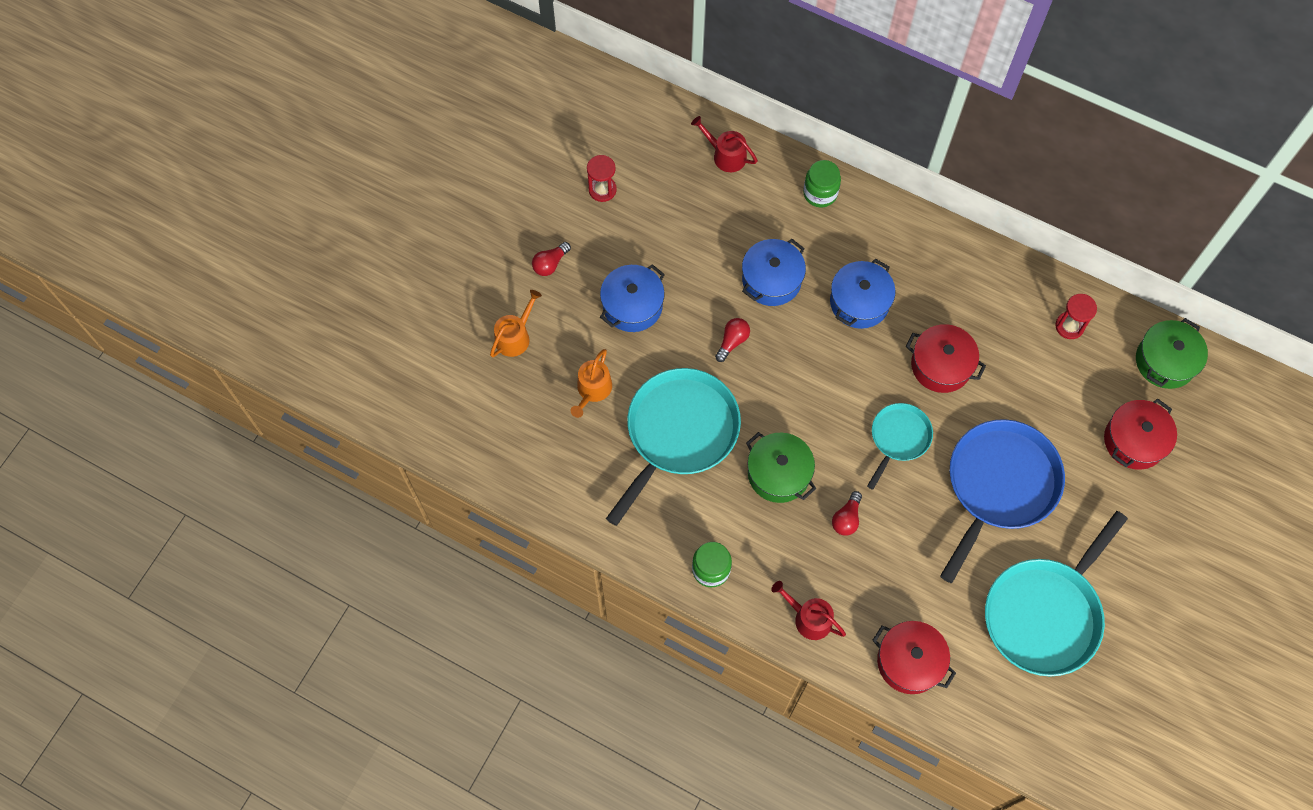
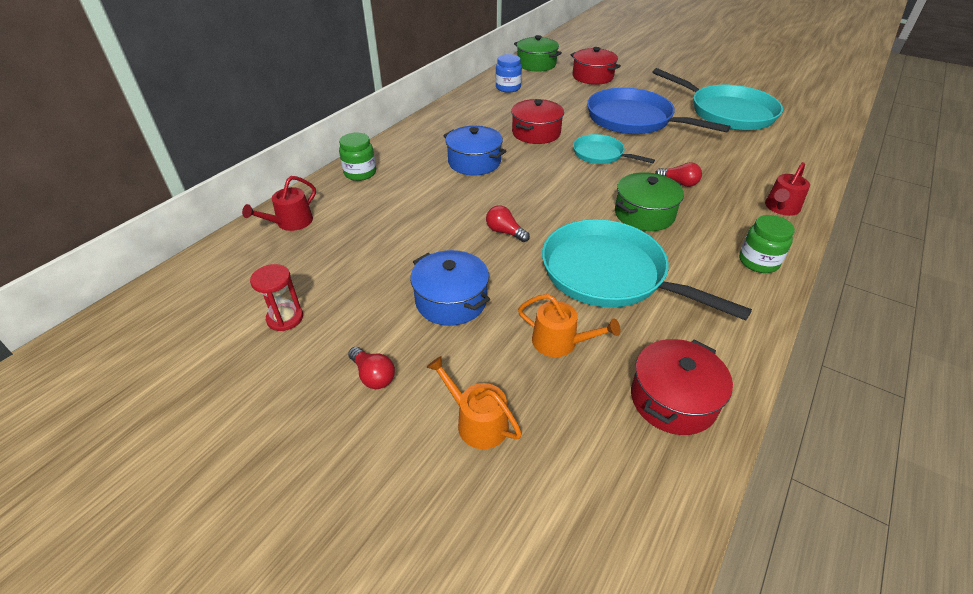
camera: 85 degrees left, 25 degrees down
blue pot [742,239,806,306] -> none
red pot [872,621,956,694] -> red pot moved to [631,339,733,435]
red hourglass [1055,294,1097,339] -> blue jar [496,54,522,93]

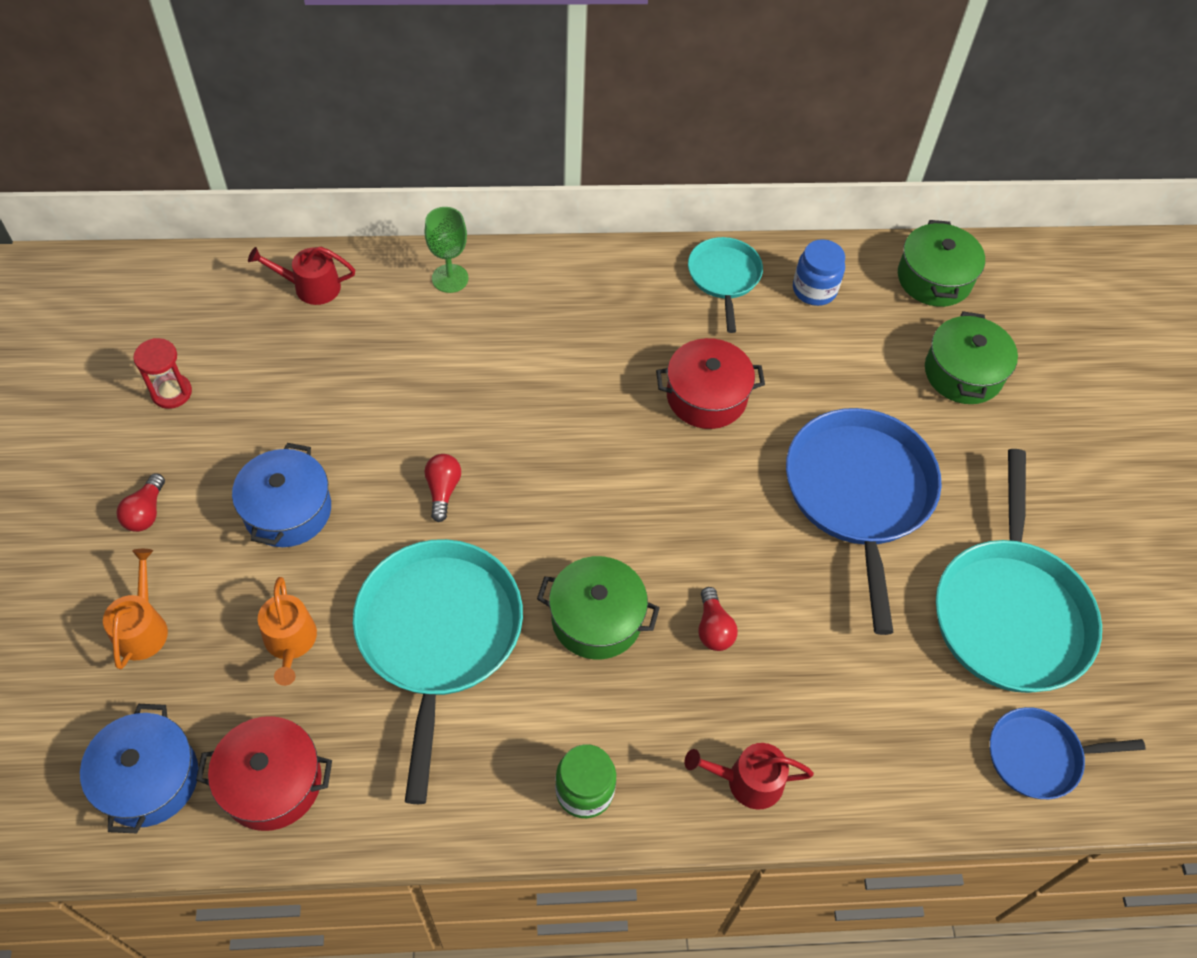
camera: 50 degrees right, 15 degrees up
green jar [339,133,376,181] -> green goblet [424,207,468,293]
blue pot [443,126,507,175] -> blue pot moved to [80,704,198,833]
red pot [571,47,621,85] -> green pot [925,311,1018,404]
turquoise pan [573,134,655,164] -> turquoise pan moved to [688,237,763,333]
none -> blue pan [990,707,1146,799]

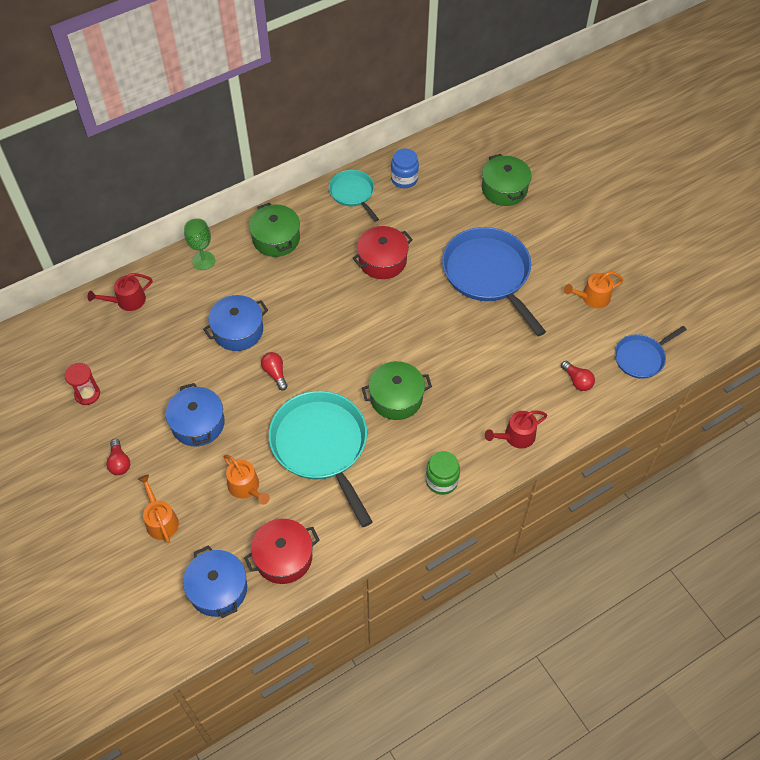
camera: 25 degrees left, 0 degrees up
red light bulb [698,587,738,651] -> red light bulb moved to [561,361,595,391]
green pot [898,220,985,307] -> green pot moved to [249,203,300,257]
turquoise pan [936,449,1102,693] -> orange watering can [564,271,623,308]
none -> blue pot [203,295,268,351]

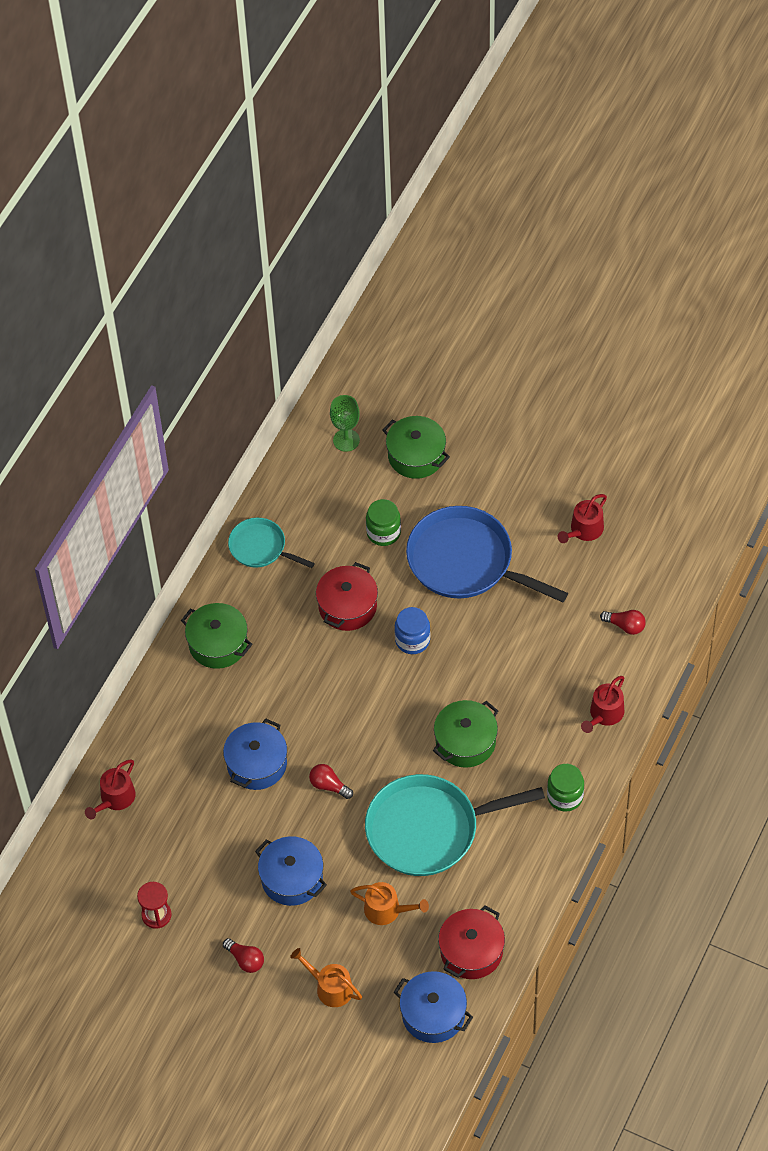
camera: 30 degrees left, 0 degrees up
green goblet [184,218,215,270] -> green goblet moved to [330,395,360,452]
turquoise pan [269,391,373,527] -> turquoise pan turned 45 degrees counterclockwise [365,774,545,876]
blue jar [391,149,419,188] -> blue jar moved to [394,607,430,654]
orange watering can [564,271,623,308] -> red watering can [558,494,607,543]
blue pan [615,326,687,379] -> none
none -> green jar [366,499,401,546]

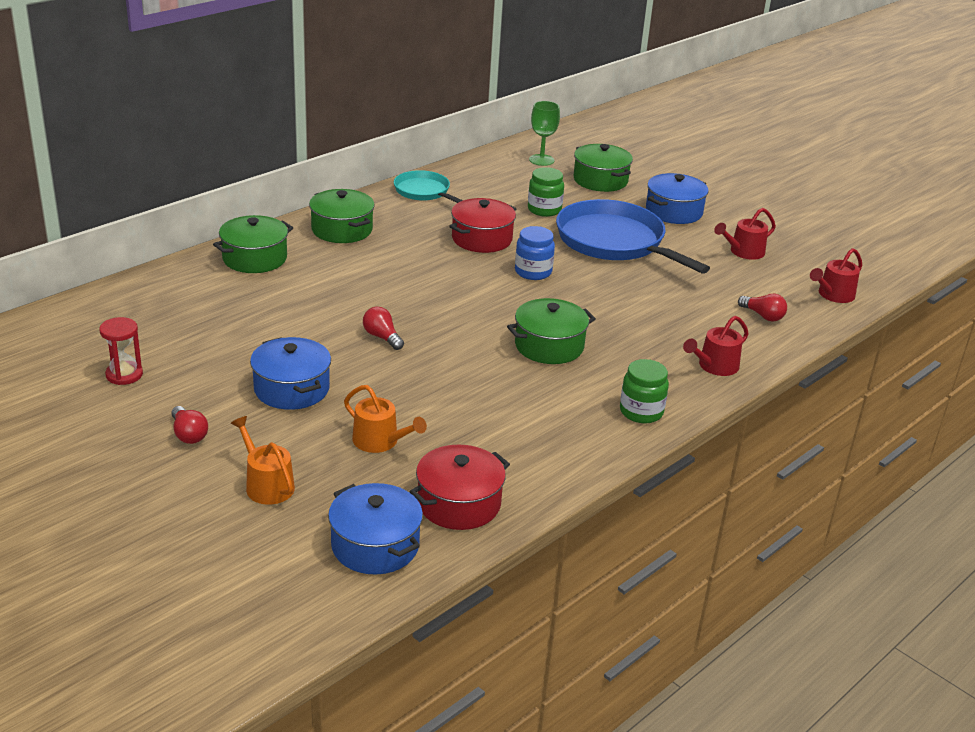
camera: 15 degrees right, 25 degrees down
red watering can [85,759,136,819] -> red watering can moved to [810,248,862,303]
blue pot [223,719,287,790] -> blue pot moved to [646,173,709,224]
turquoise pan [365,774,545,876] -> none
none -> green pot [213,215,293,273]

